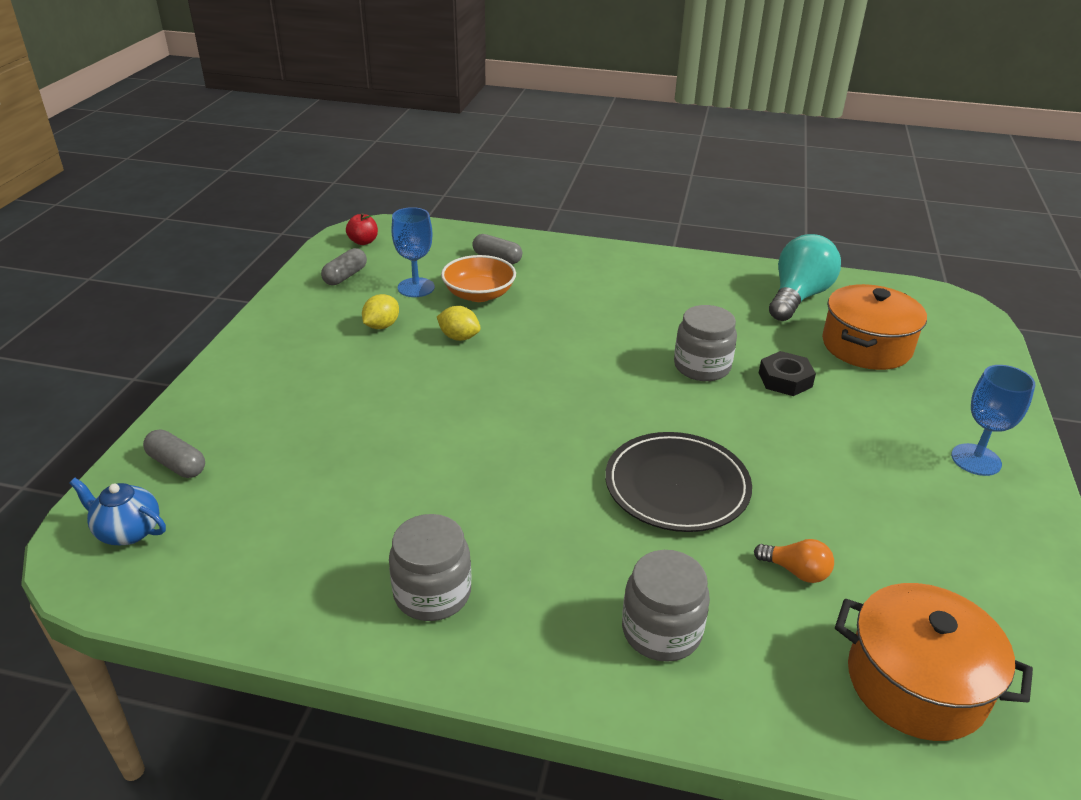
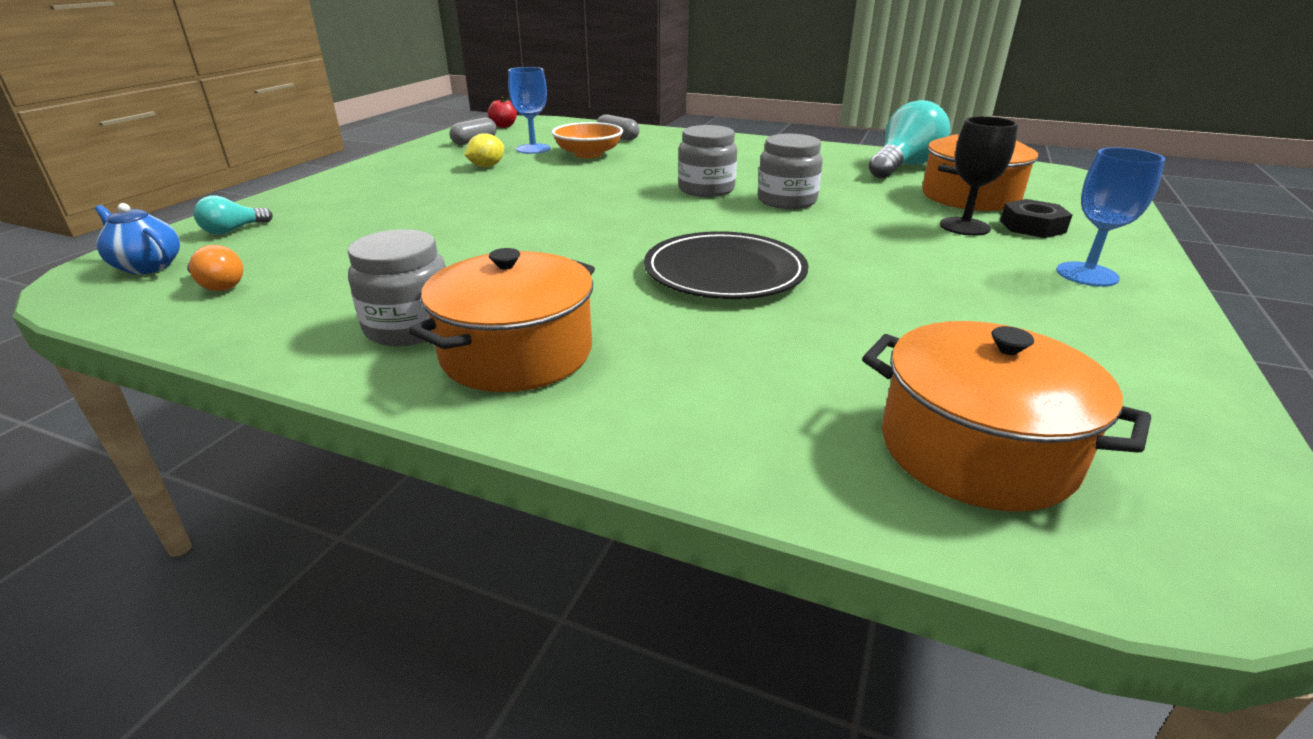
camera: 10 degrees right, 5 degrees down
grey capsule [143,429,205,478] -> turquoise light bulb [193,195,273,235]
yellow lemon [437,306,481,341] -> none
grey jar [622,550,710,662] -> grey jar moved to [678,125,737,197]
orange light bulb [754,539,834,583] -> orange light bulb moved to [187,245,243,291]
black nut [759,351,816,396] -> black nut moved to [1000,199,1072,238]
none -> orange pot [409,248,595,392]
none -> black goblet [940,116,1018,236]

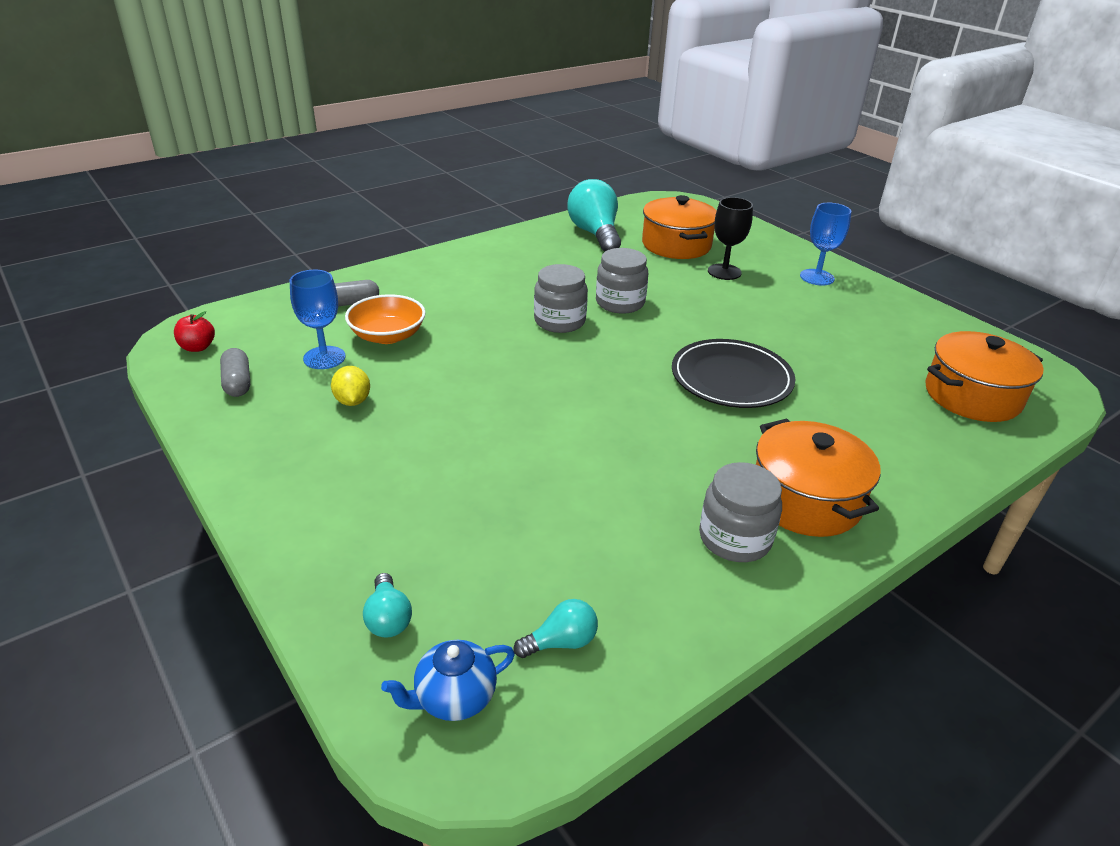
camera: 60 degrees left, 5 degrees up
orange light bulb [187,245,243,291] -> turquoise light bulb [514,599,598,658]
black nut [1000,199,1072,238] -> none

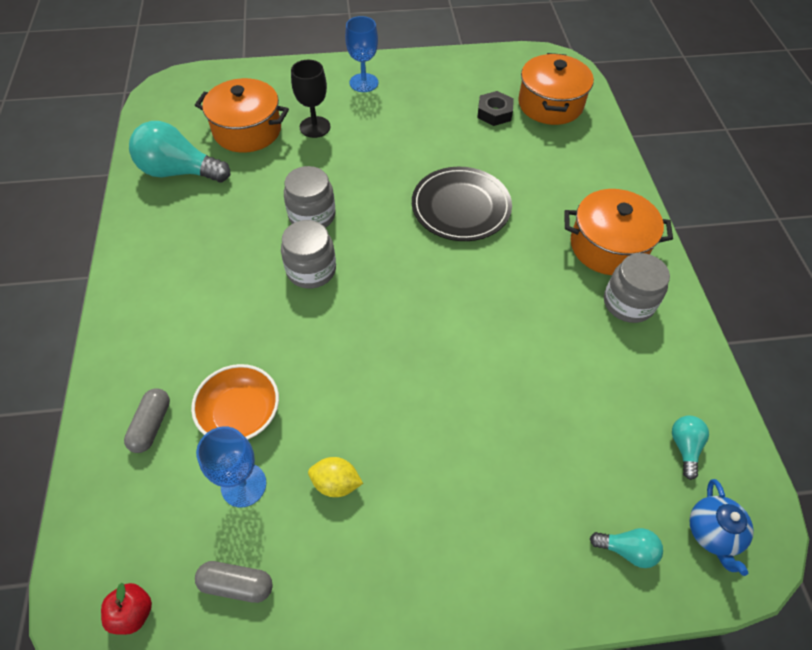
camera: 60 degrees left, 20 degrees up
none -> black nut [477,91,514,126]

